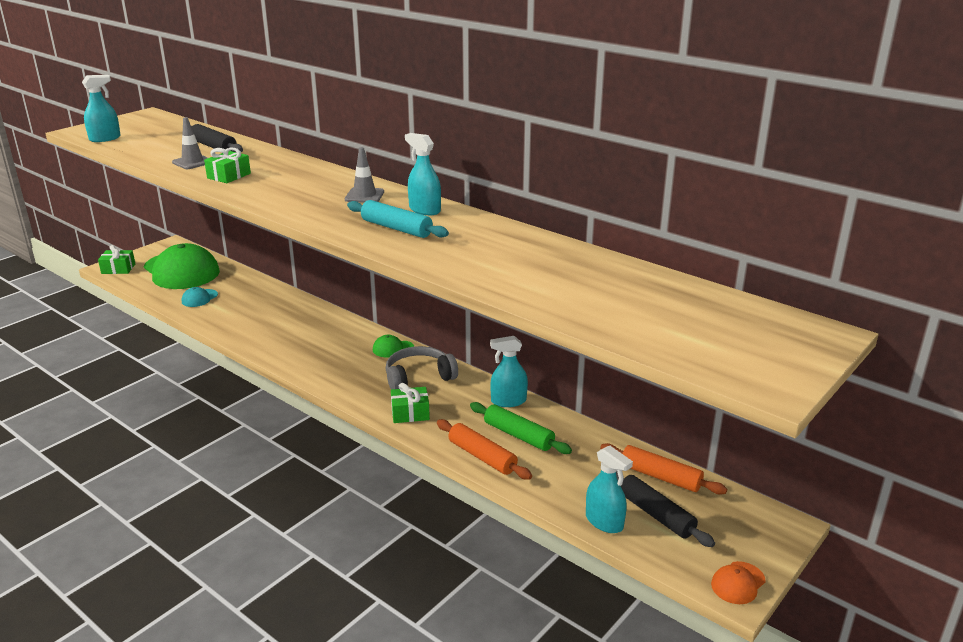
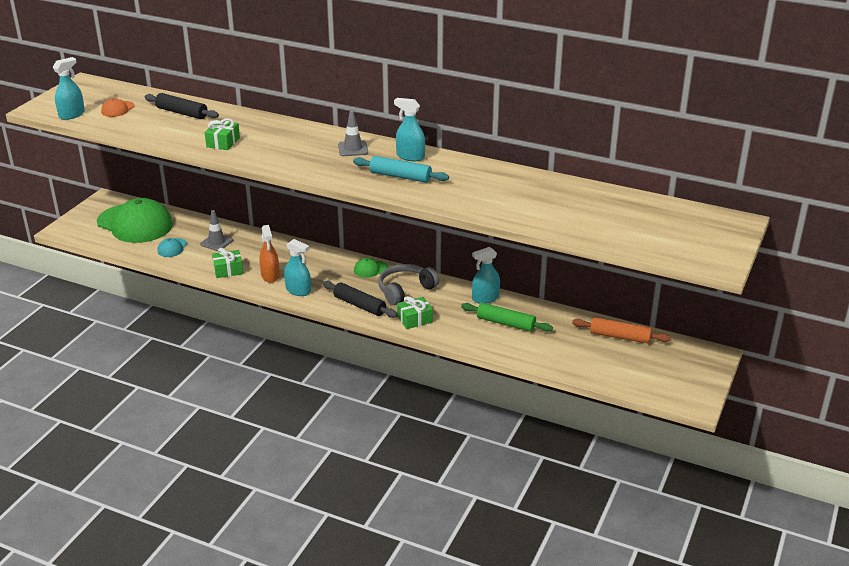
camera: 15 degrees left, 5 degrees up
green gift [98,245,135,274] -> green gift moved to [212,248,243,278]
grey traffic cone [172,117,208,169] -> grey traffic cone moved to [200,210,233,251]
orange rolling pin [437,419,532,480] -> none
turquoise spray bottle [586,446,633,533] -> turquoise spray bottle moved to [284,239,311,296]
black rolling pin [616,471,715,547] -> black rolling pin moved to [323,281,398,318]
orange cap [711,561,766,604] -> orange cap moved to [101,98,135,117]
none -> orange spray bottle [259,225,280,283]

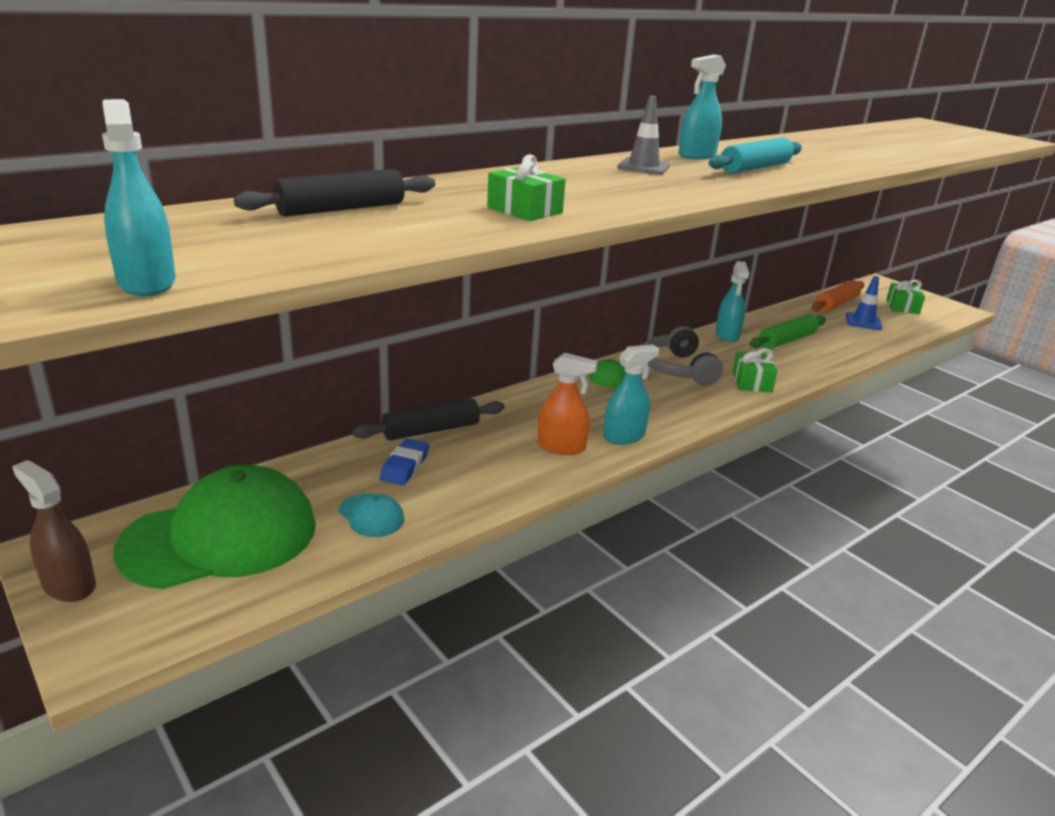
camera: 65 degrees left, 5 degrees down
orange cap [101,98,135,117] -> none
grey traffic cone [200,210,233,251] -> blue eraser [379,438,429,485]
green gift [212,248,243,278] -> green gift moved to [886,280,925,314]
black rolling pin [323,281,398,318] -> black rolling pin moved to [353,399,505,440]
none -> brown spray bottle [12,460,96,602]
none -> blue traffic cone [846,276,882,330]

